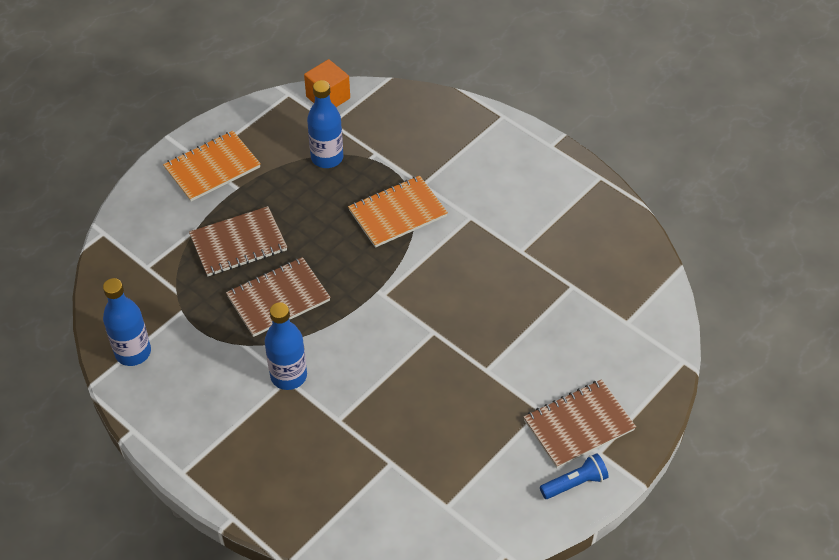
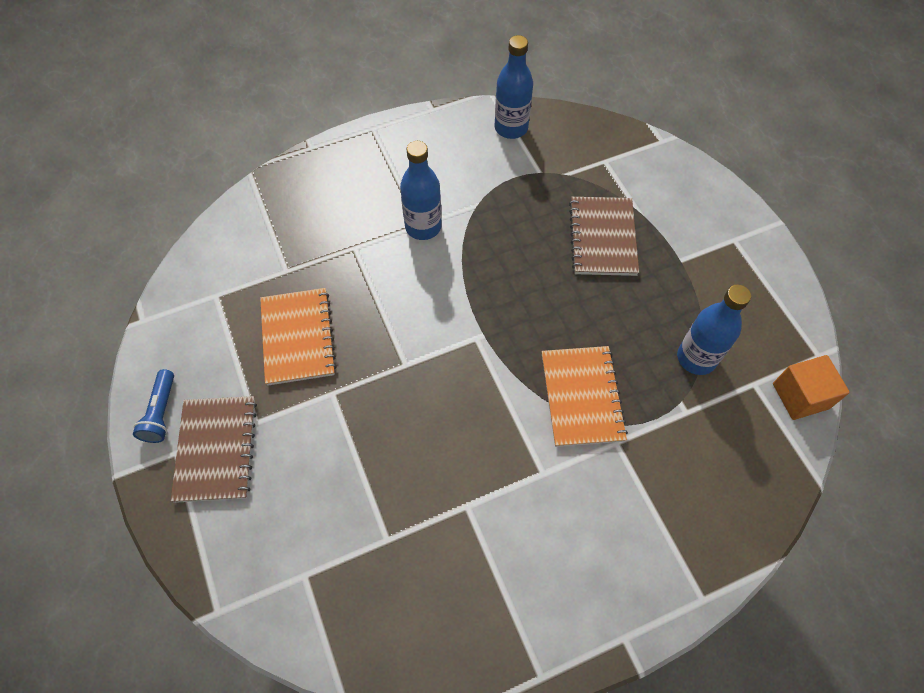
camera: 115 degrees right, 10 degrees up
orange notebook [163,131,261,202] -> orange notebook moved to [260,288,337,386]
brown notebook [226,257,331,337] -> none

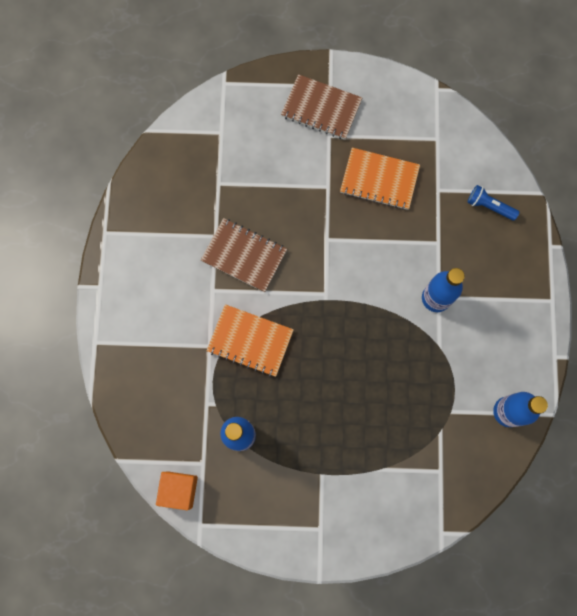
camera: 115 degrees right, 15 degrees up
blue flashlight [133,369,174,443] -> blue flashlight moved to [467,185,519,221]
brown notebook [569,197,639,276] -> brown notebook moved to [201,218,287,292]

